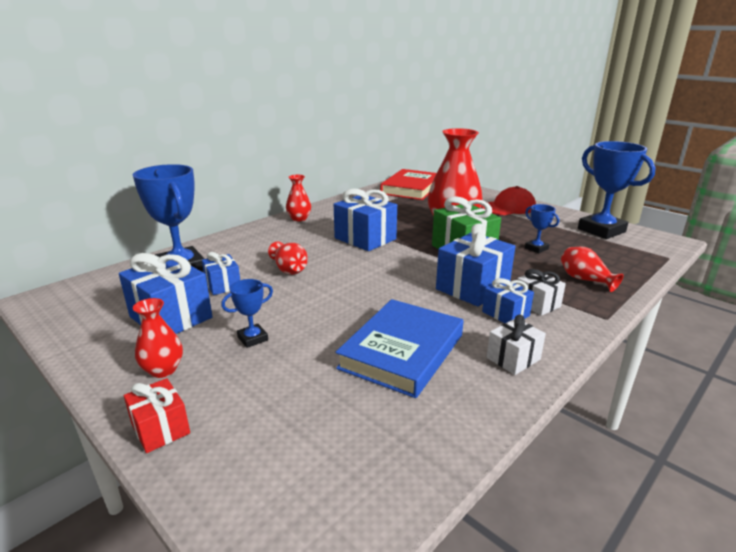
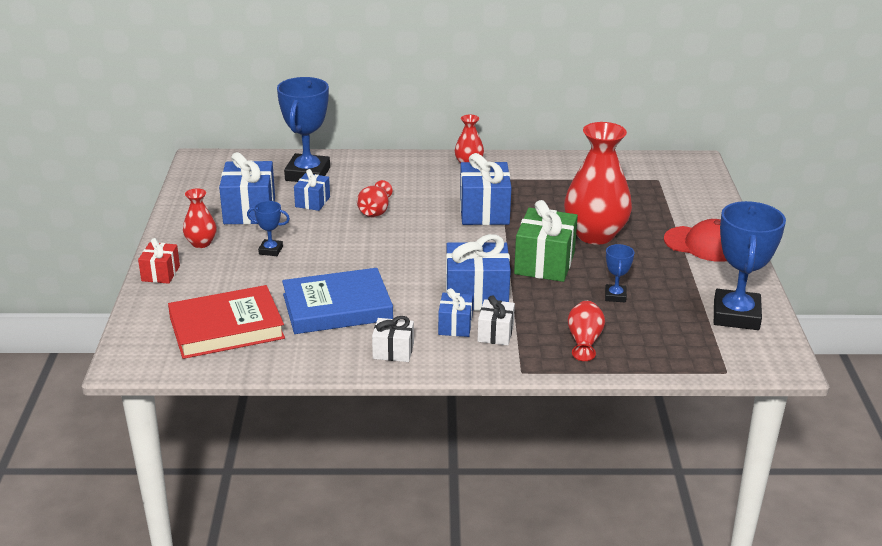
camera: 45 degrees right, 5 degrees up
red book [380,169,437,200] -> red book moved to [168,285,285,359]

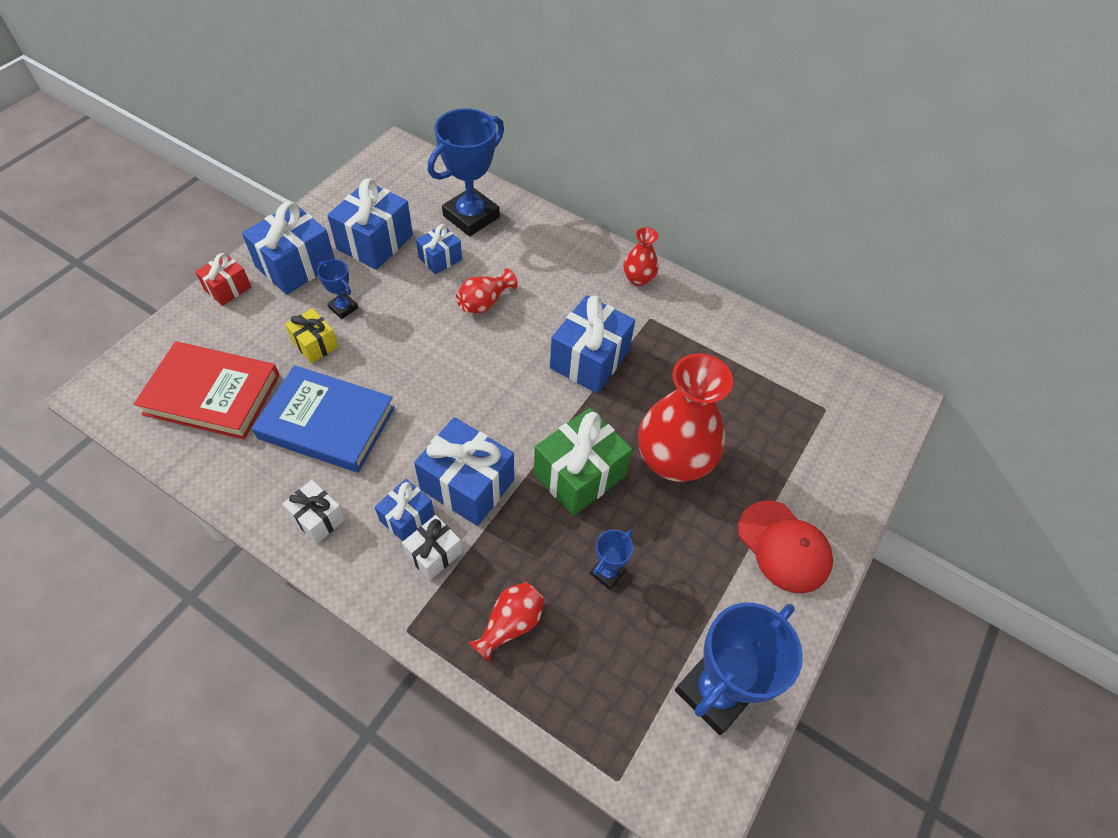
camera: 30 degrees right, 25 degrees up
red vase [183,188,217,248] -> blue gift [242,202,335,295]
none -> yellow gift [285,308,338,363]

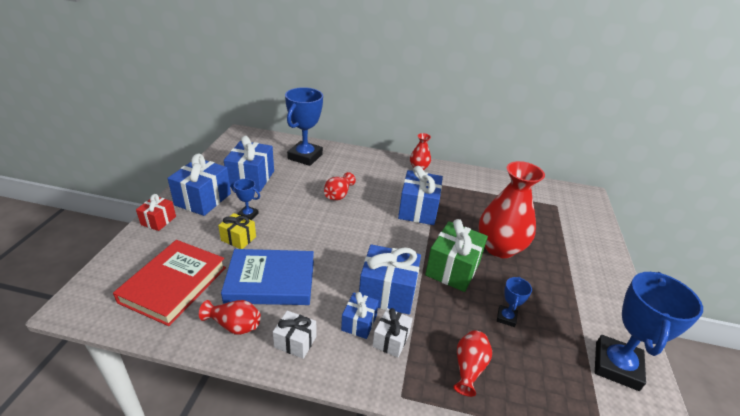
camera: 20 degrees left, 20 degrees down
red book [134,341,280,440] -> red book turned 60 degrees counterclockwise [113,240,226,326]
blue gift [416,224,462,274] -> none
red cap [738,500,833,593] -> none
none -> red vase [199,300,261,335]

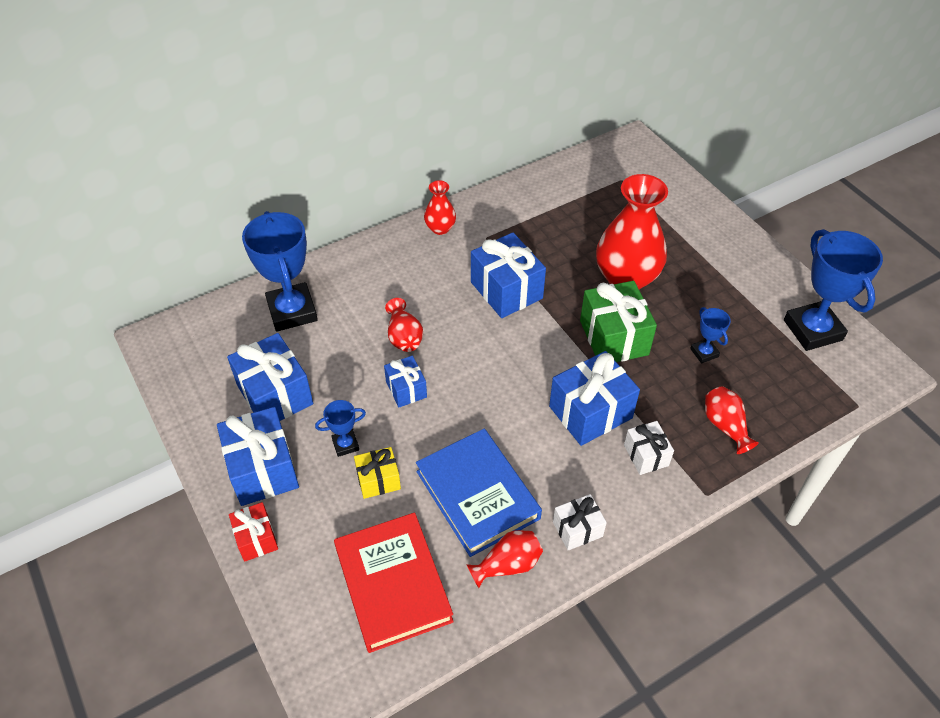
camera: 40 degrees left, 15 degrees up
blue book [221,249,314,305] -> blue book turned 75 degrees counterclockwise [416,429,542,557]
blue gift [341,292,379,339] -> blue gift moved to [384,356,427,407]

